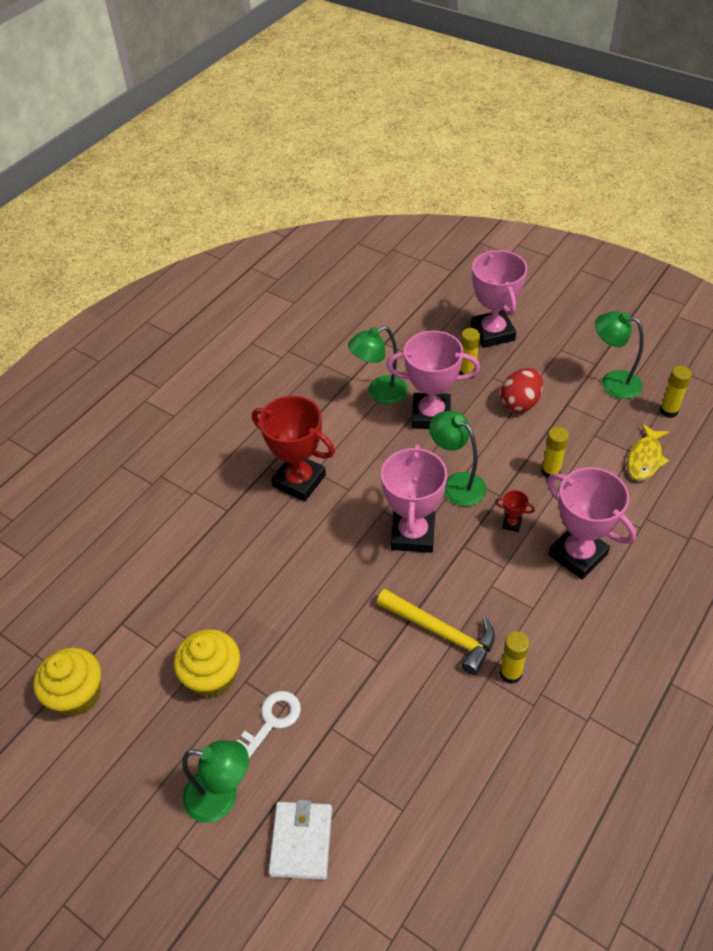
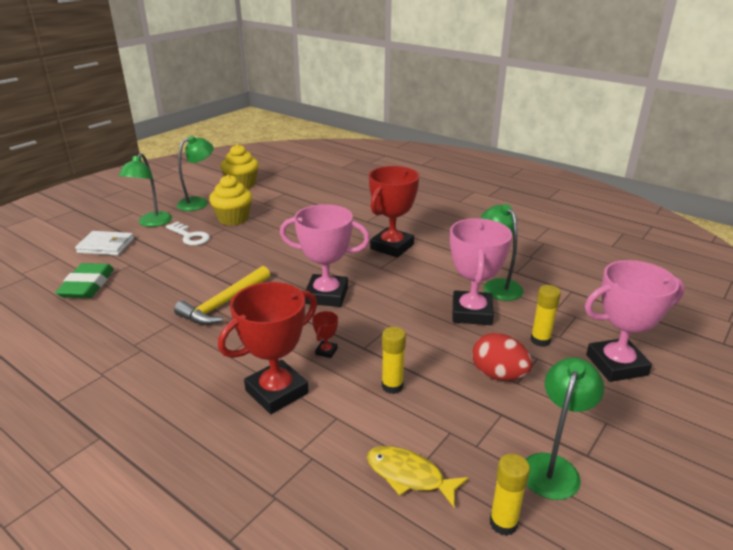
camera: 90 degrees right, 20 degrees down
green lamp [429,411,486,506] -> green lamp moved to [176,136,214,211]
yellow glue stick [500,631,530,684] -> none
pink trophy [547,467,636,579] -> red trophy [218,282,317,414]
none -> green eraser [55,263,114,298]

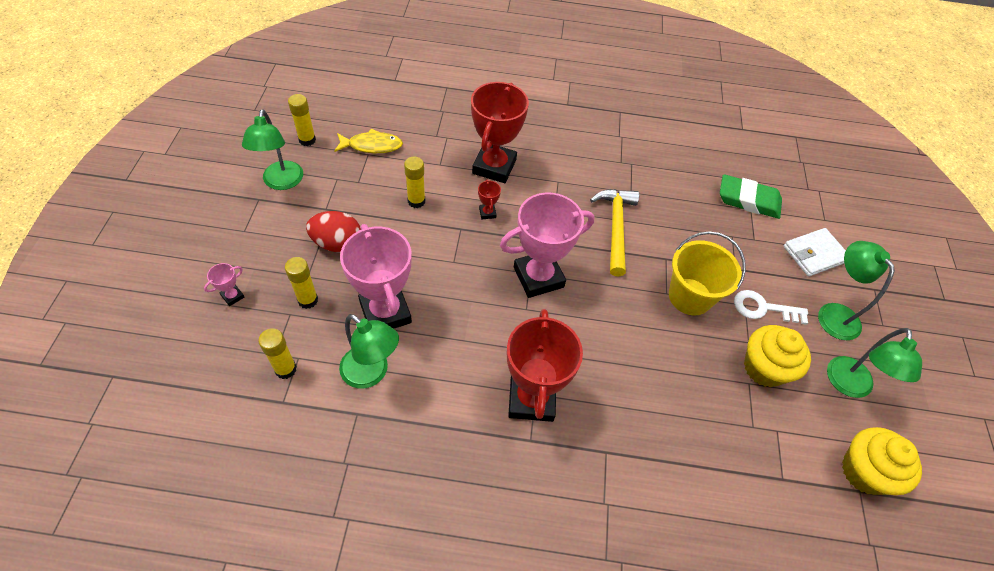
camera: 145 degrees right, 25 degrees up
green eraser [55,263,114,298] -> green eraser turned 45 degrees counterclockwise [720,174,782,219]
pink trophy [585,260,685,382] -> pink trophy [204,263,244,306], size x0.40
none -> yellow glue stick [258,328,297,379]
none -> yellow bucket [669,231,746,315]

